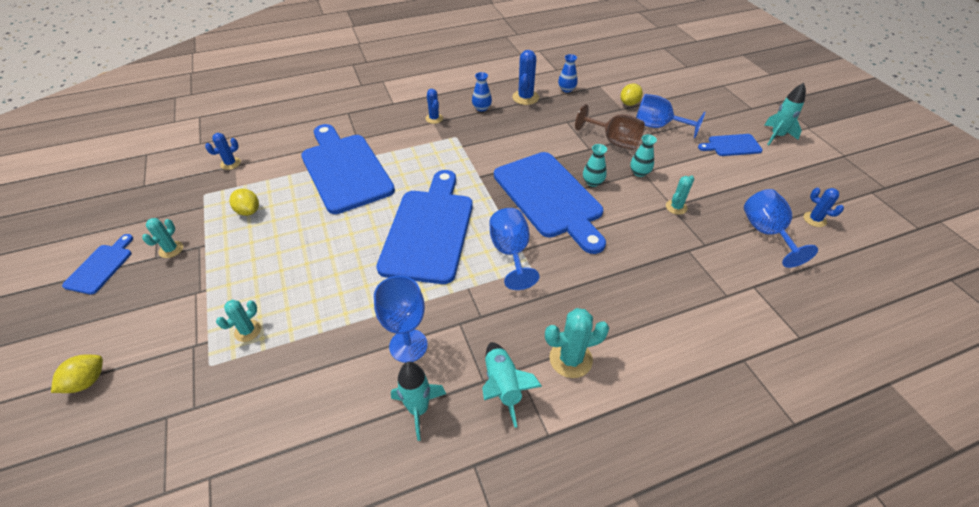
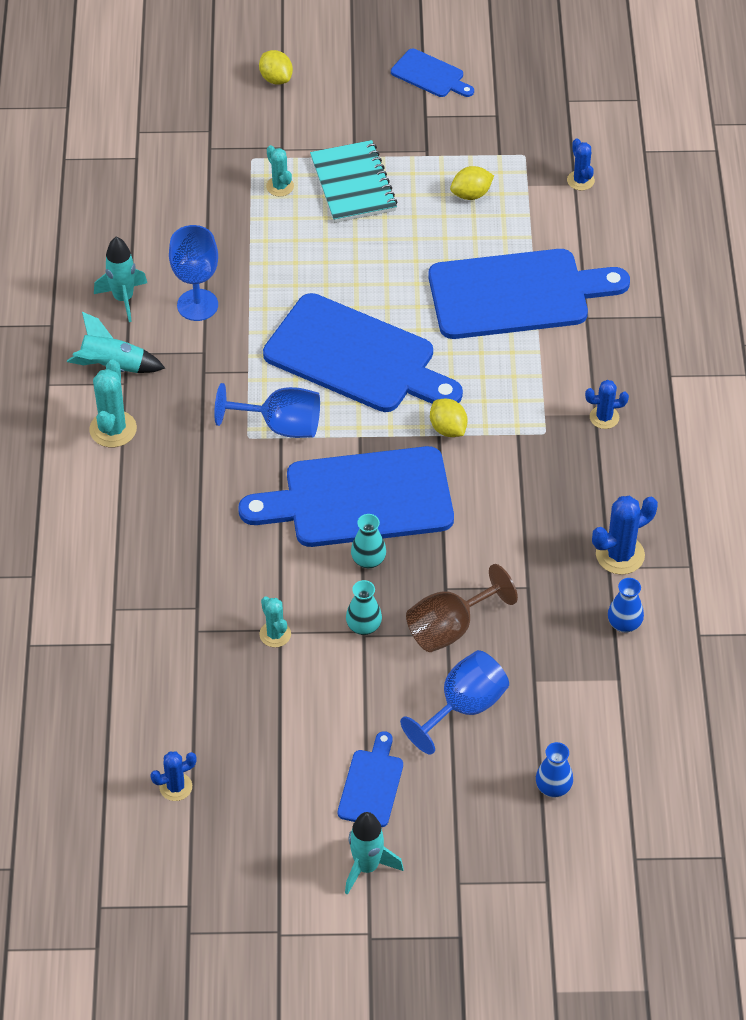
camera: 110 degrees right, 5 degrees up
turquoise cactus [142,218,183,258] -> none
blue vase [472,72,492,112] -> blue vase moved to [536,742,573,797]
blue cactus [512,50,539,105] -> blue cactus turned 60 degrees counterclockwise [592,496,658,575]
yellow lemon [620,83,643,106] -> yellow lemon moved to [430,399,468,437]
blue goblet [744,189,818,268] -> none
none -> turquoise notebook [310,140,397,223]

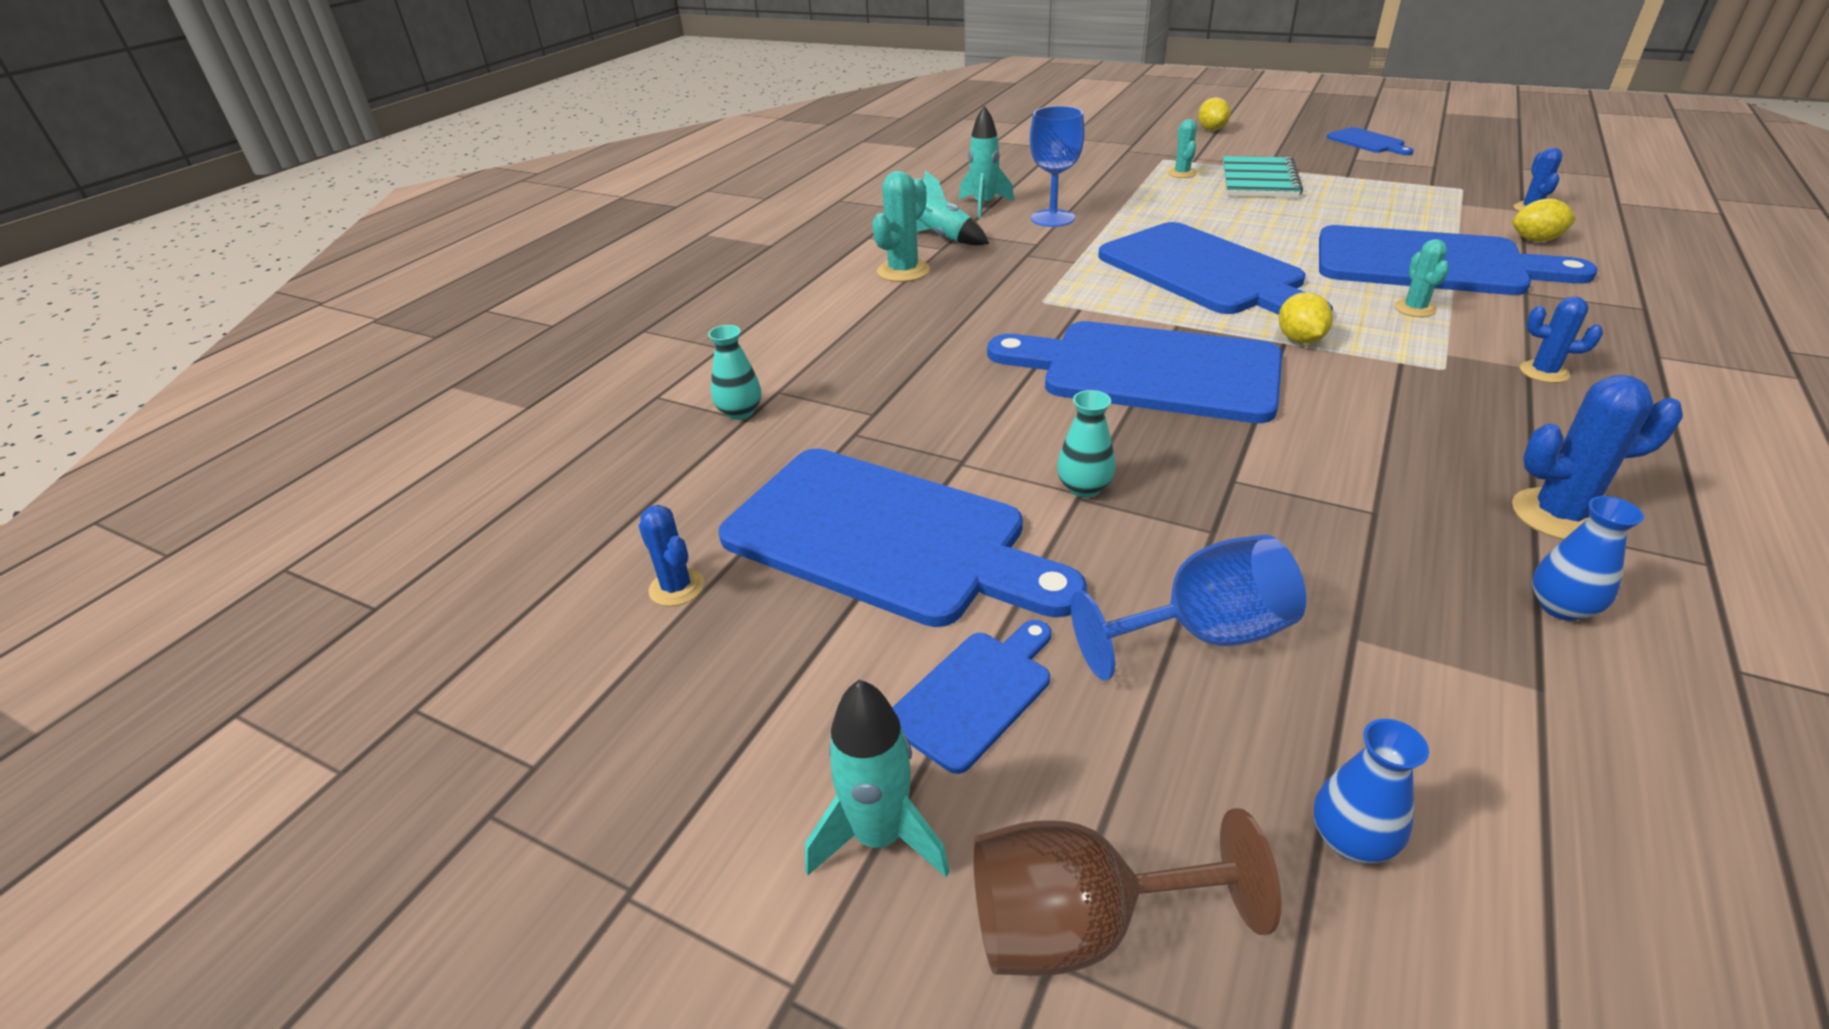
camera: 30 degrees right, 15 degrees down
blue cactus [150,751,197,801] -> blue cactus turned 45 degrees clockwise [639,505,704,606]
blue goblet [214,383,320,438] -> none
turquoise cactus [259,596,291,647] -> turquoise cactus moved to [1394,239,1449,317]
turquoise vase [351,514,386,568] -> turquoise vase moved to [708,325,761,420]
brown goblet [406,564,518,652] -> brown goblet moved to [973,808,1282,976]
yellow lemon [450,166,494,200] -> yellow lemon moved to [1513,198,1576,242]
none -> blue cutting board [718,449,1087,627]

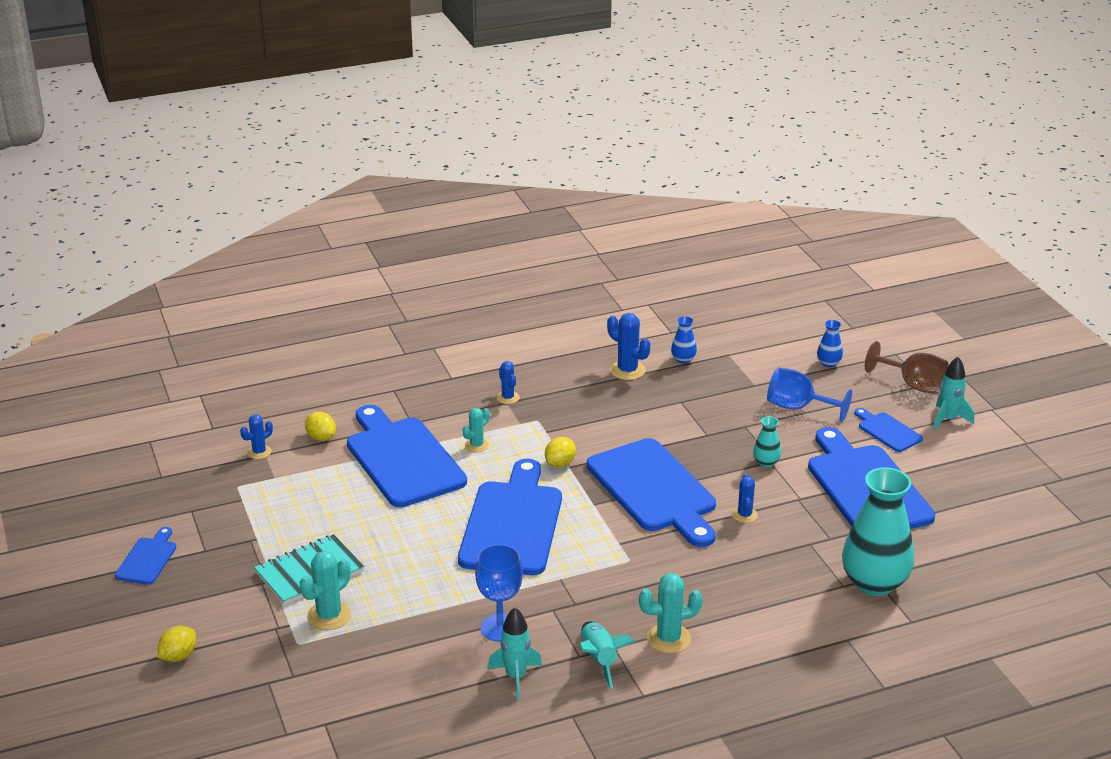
camera: 140 degrees left, 5 degrees down
blue cactus [639,505,704,606] -> blue cactus moved to [732,474,758,523]
turquoise vase [708,325,761,420] -> turquoise vase [842,468,914,596], size x2.30
blue cutting board [892,620,1051,774] -> blue cutting board turned 60 degrees clockwise [854,408,923,452]
turquoise cactus [1168,119,1197,178] -> turquoise cactus [299,551,351,630], size x1.58

